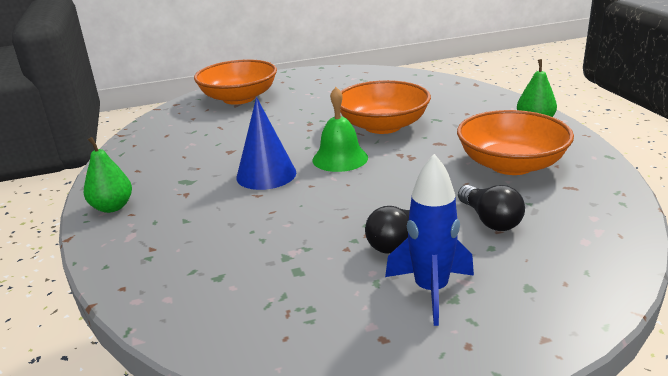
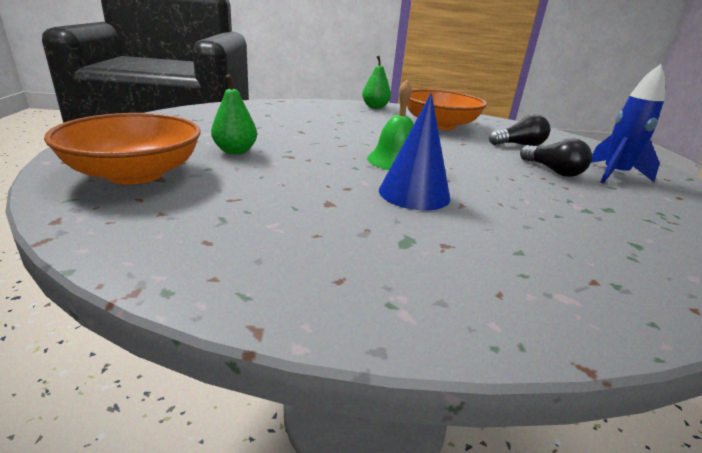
camera: 80 degrees left, 0 degrees up
green pear [84,137,132,213] -> green pear moved to [211,74,257,155]
orange bowl [340,80,431,134] -> none

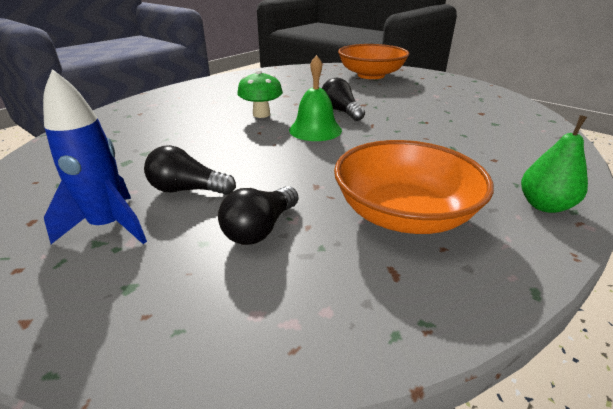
camera: 135 degrees right, 5 degrees up
green pear [211,74,257,155] -> none
blue cone [379,93,450,210] -> green mushroom [237,70,283,118]
none -> black light bulb [322,78,365,121]

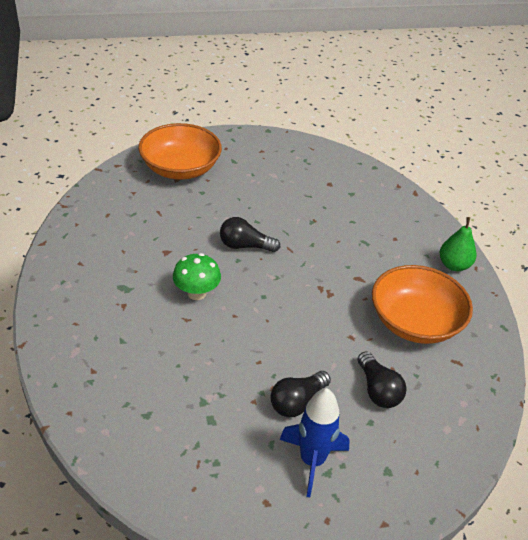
camera: 55 degrees left, 10 degrees up
green bell [289,55,342,141] -> none

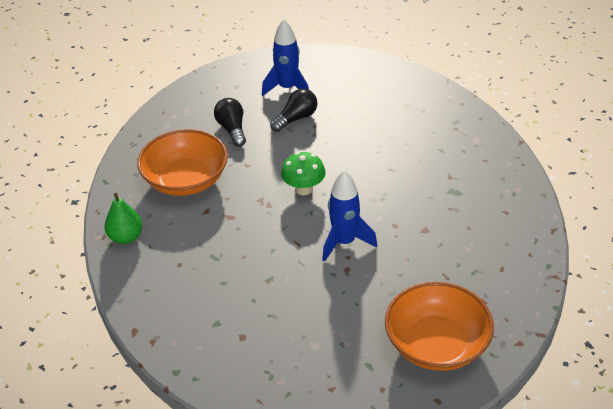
camera: 175 degrees left, 0 degrees up
green mushroom [173,253,221,300] -> green mushroom moved to [281,152,326,195]
black light bulb [220,217,280,252] -> blue rocket [322,170,377,262]

